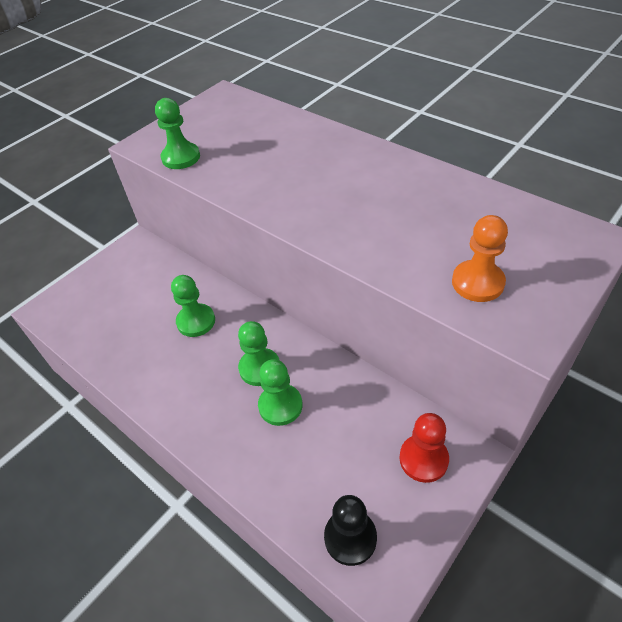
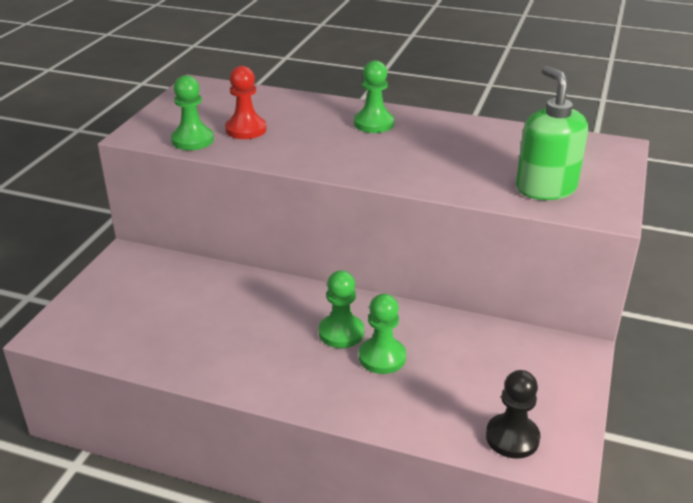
camera: 25 degrees left, 15 degrees down
green pawn [171,275,215,337] -> green pawn moved to [354,60,394,133]
red pawn [400,413,449,483] -> red pawn moved to [225,66,267,139]
orange pawn [452,215,508,302] -> green soap dispenser [516,66,588,200]

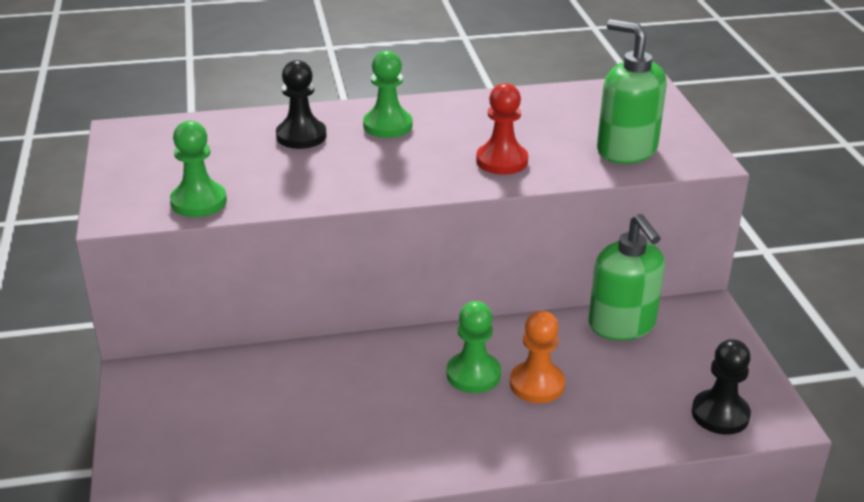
camera: 30 degrees left, 0 degrees up
red pawn [225,66,267,139] -> red pawn moved to [476,83,528,174]
green pawn [359,294,406,374] -> orange pawn [510,311,565,403]
none -> black pawn [276,60,327,149]
none -> green soap dispenser [589,214,665,340]

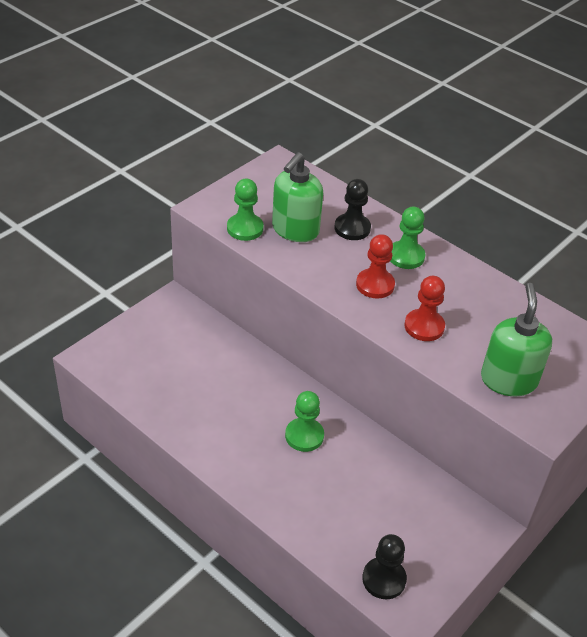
camera: 50 degrees right, 10 degrees up
orange pawn [510,311,565,403] -> none
green soap dispenser [589,214,665,340] -> green soap dispenser moved to [272,152,323,242]
none -> red pawn [356,234,395,299]

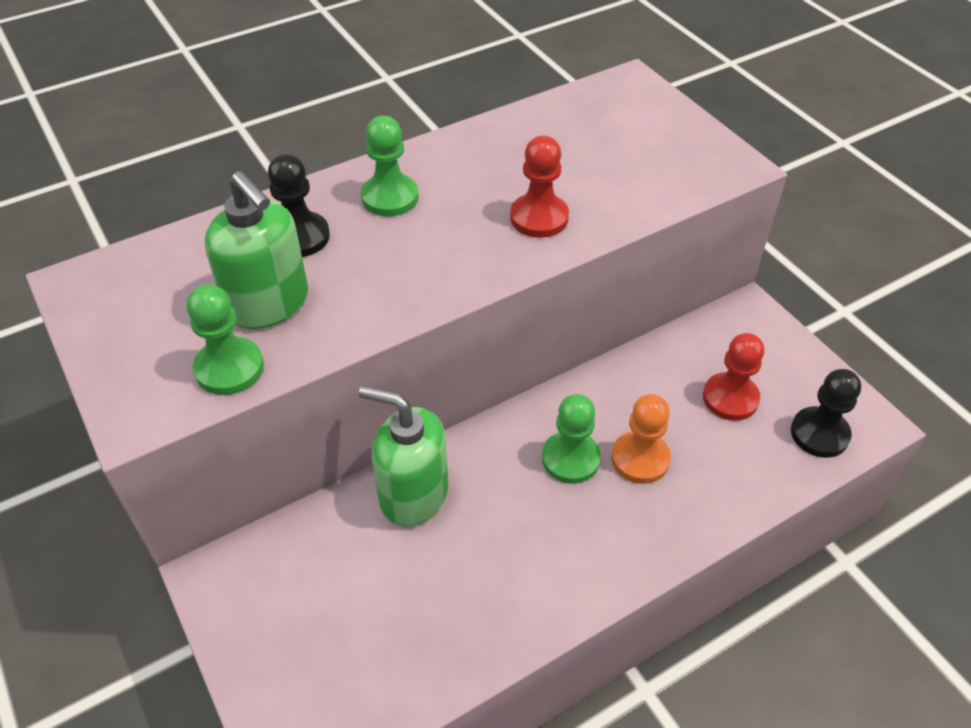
camera: 70 degrees left, 5 degrees up
red pawn [356,234,395,299] -> red pawn moved to [703,333,764,421]
green soap dispenser [481,283,552,396] -> green soap dispenser moved to [359,385,448,526]
none -> orange pawn [611,394,671,484]

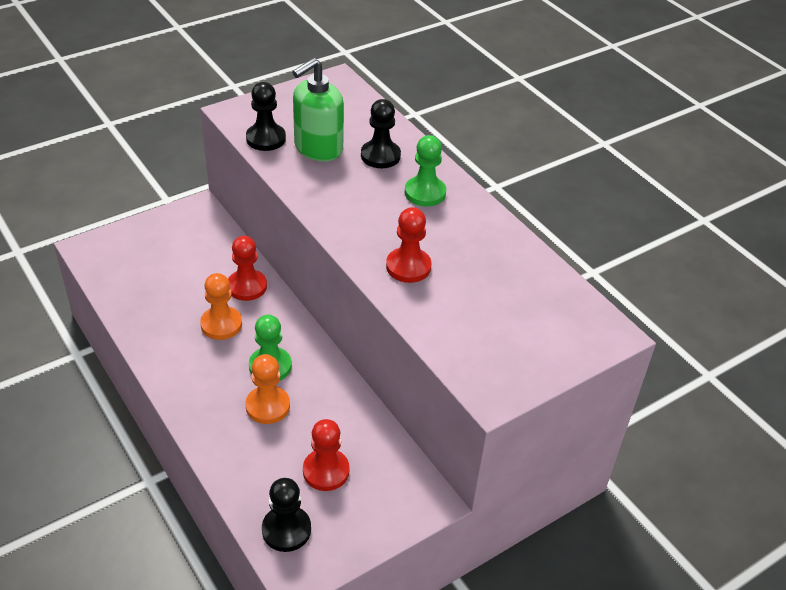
camera: 85 degrees right, 5 degrees down
green pawn [186,284,264,395] -> black pawn [246,82,286,151]
green soap dispenser [359,385,448,526] -> red pawn [228,236,267,301]
none -> orange pawn [200,273,242,340]

